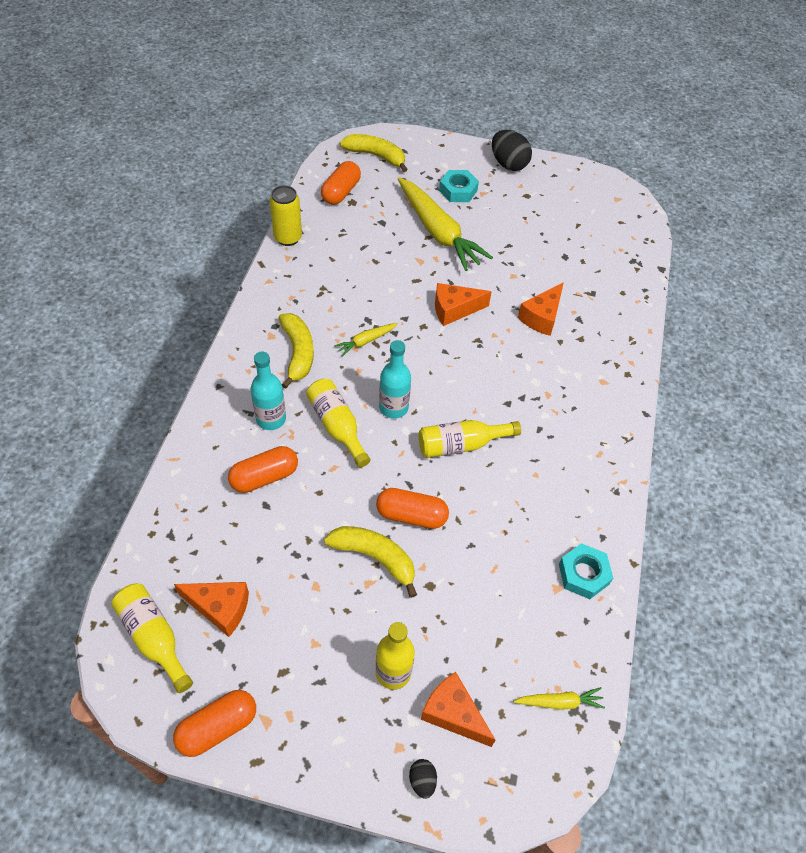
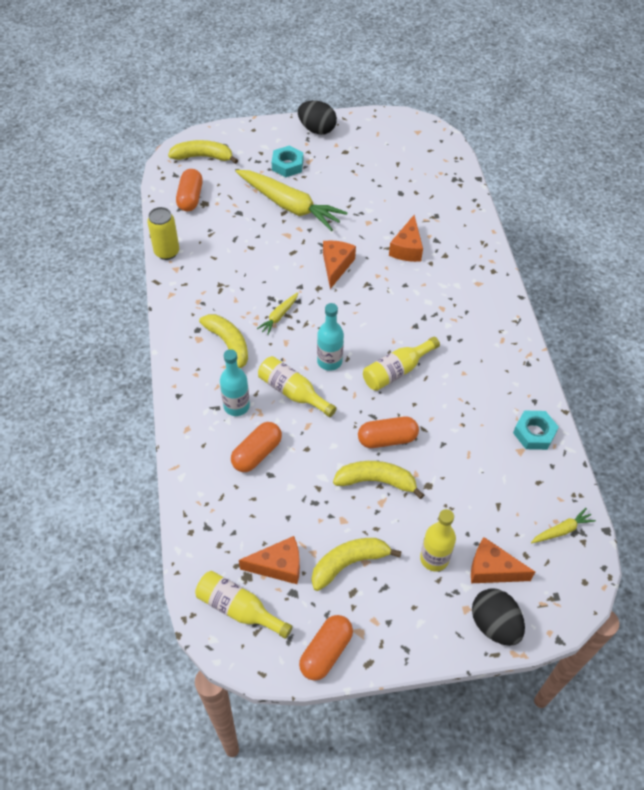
camera: 20 degrees left, 0 degrees up
black egg [409,759,437,799] -> black egg [472,588,525,646], size x2.06
orange cheese [435,283,491,326] -> orange cheese turned 135 degrees clockwise [323,241,356,289]
none -> yellow banana [312,538,402,591]

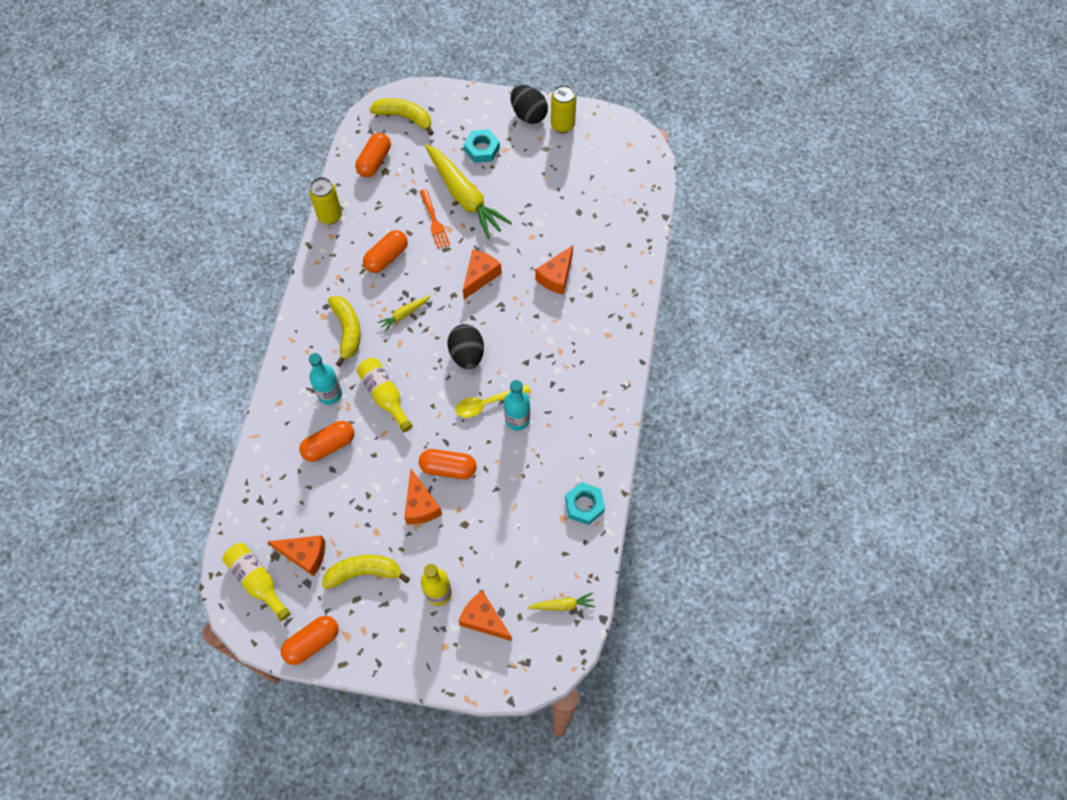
camera: 20 degrees right, 10 degrees up
turquoise bottle [317,303,344,371] -> turquoise bottle moved to [504,380,530,431]
yellow banana [333,461,424,499] -> orange cheese [404,469,442,524]
yellow bottle [363,337,440,391] -> yellow spoon [456,384,531,418]
black egg [472,588,525,646] -> black egg moved to [447,324,484,369]
none -> orange capsule [363,230,408,273]
none -> orange fork [420,189,450,249]
none -> yellow can [551,85,576,133]

